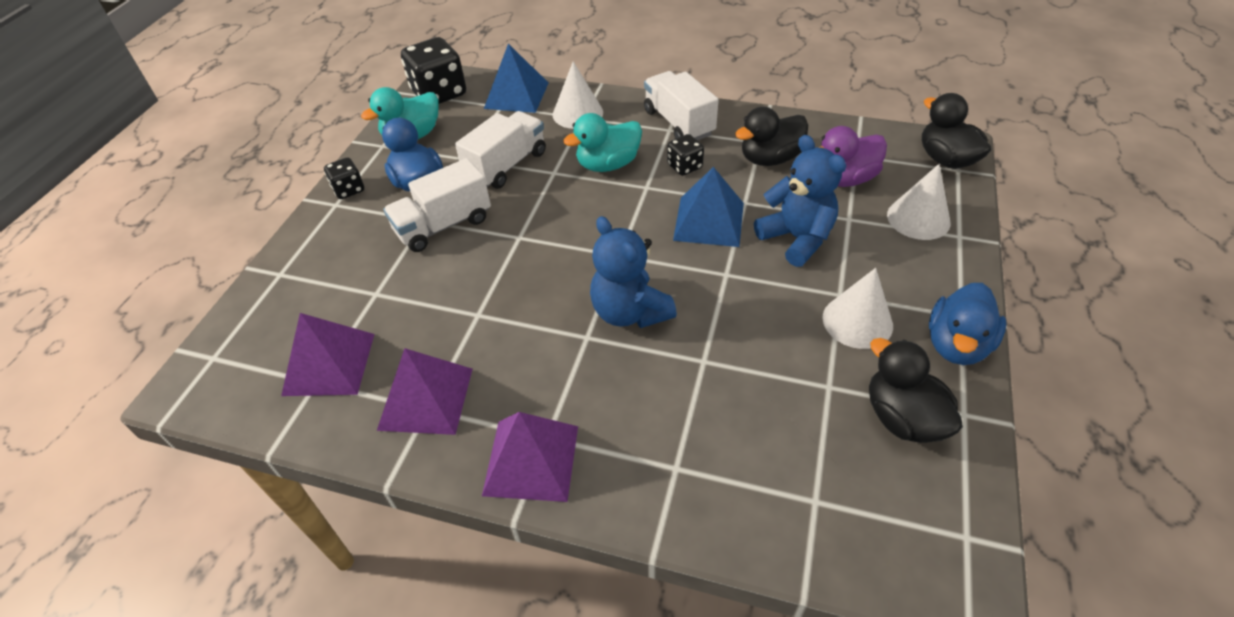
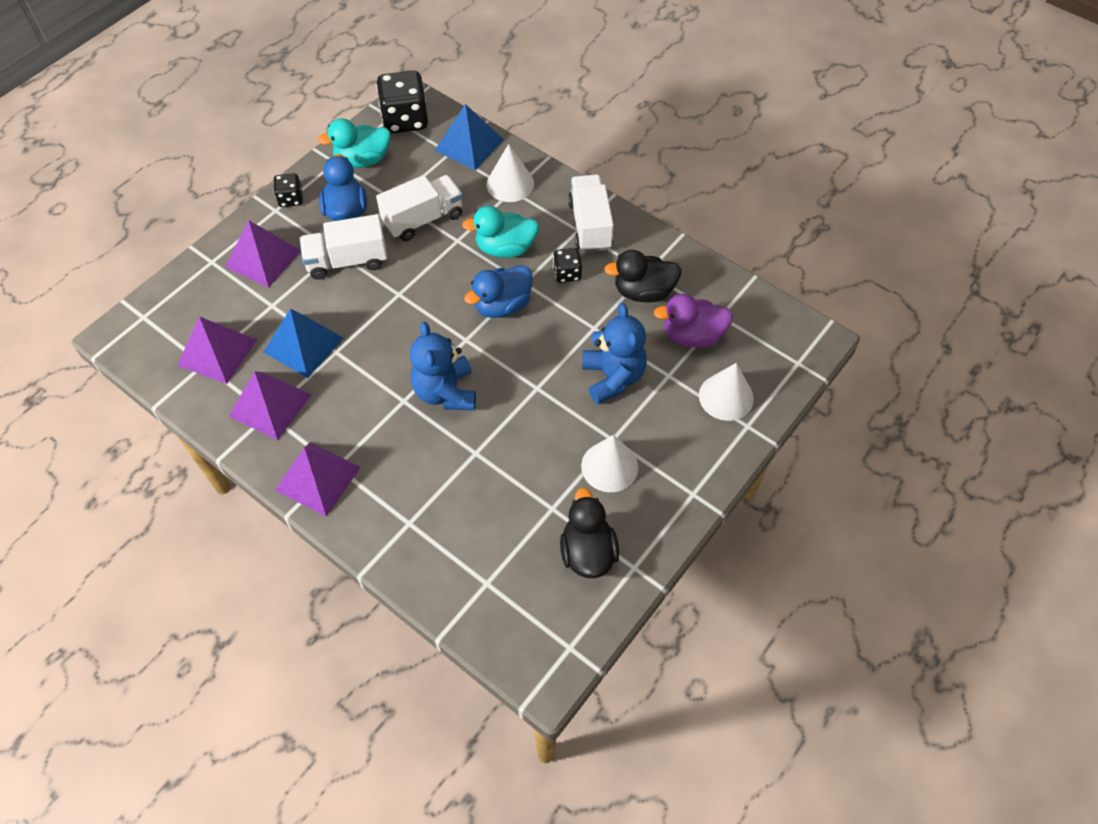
camera: 20 degrees right, 10 degrees up
blue pyramid [673,167,744,247] -> blue pyramid moved to [264,309,344,378]
black duck [922,93,991,169] -> none
blue duck [929,283,1006,365] -> blue duck moved to [464,265,533,318]
none -> purple pyramid [225,220,301,288]

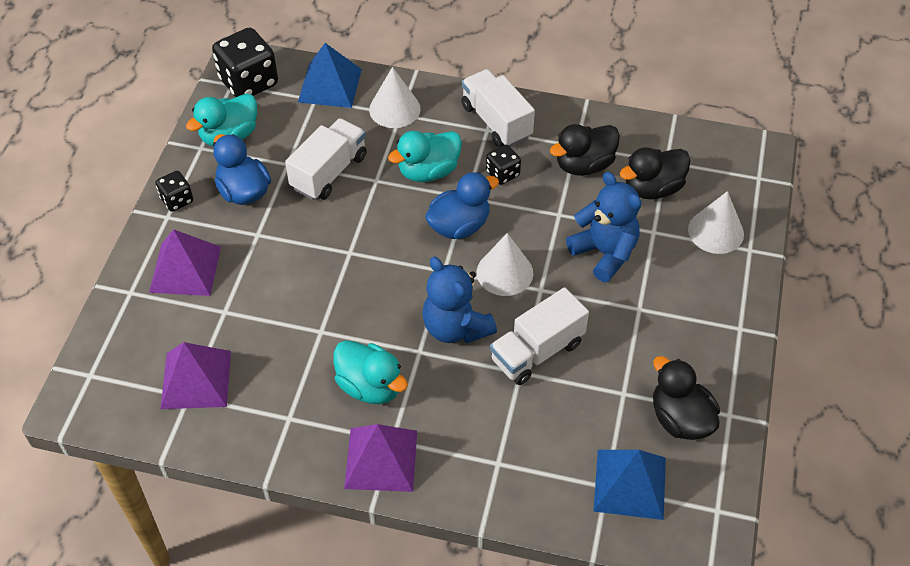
camera: 25 degrees left, 5 degrees down
purple pyramid [229,371,312,440] -> none
blue pyramid [264,309,344,378] -> blue pyramid moved to [593,450,666,520]
white truck [300,214,387,280] -> white truck moved to [490,287,589,385]
blue duck [464,265,533,318] -> blue duck turned 150 degrees counterclockwise [425,172,499,239]
white cone [581,435,638,492] -> white cone moved to [477,233,533,296]
purple duck [654,294,733,348] -> black duck [620,147,691,199]
none -> turquoise duck [334,340,408,404]

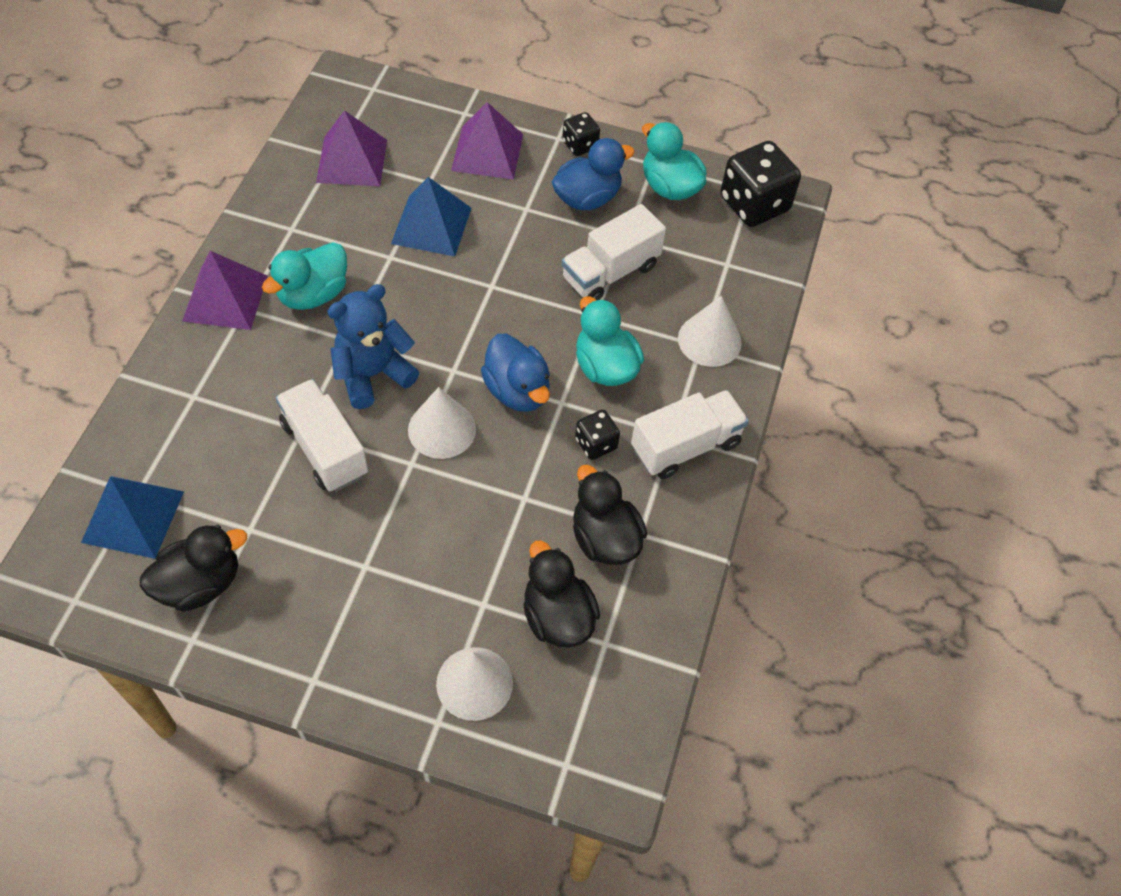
camera: 90 degrees right, 5 degrees up
white truck [285,118,367,200] -> white truck turned 105 degrees clockwise [562,204,666,300]
blue pyramid [298,43,362,108] -> blue pyramid moved to [391,177,472,257]
blue teddy bear [566,172,641,282] -> none

